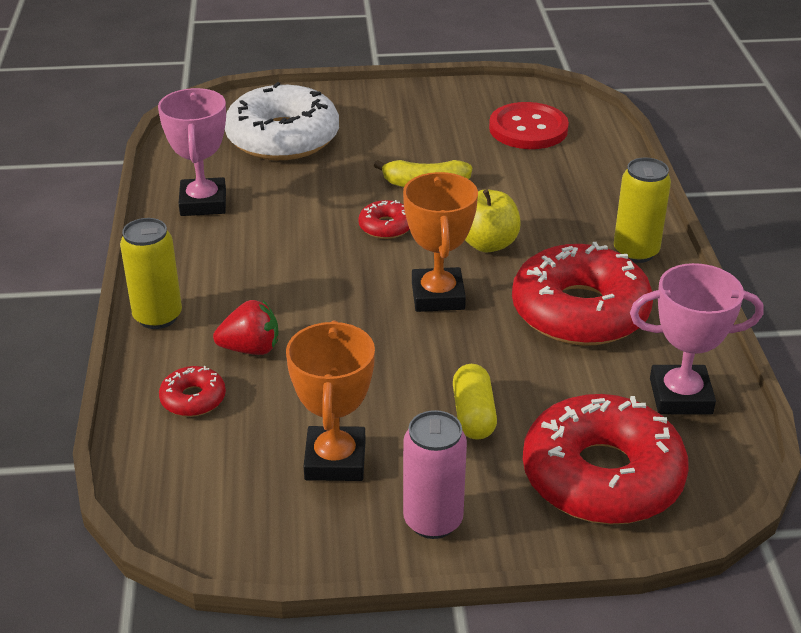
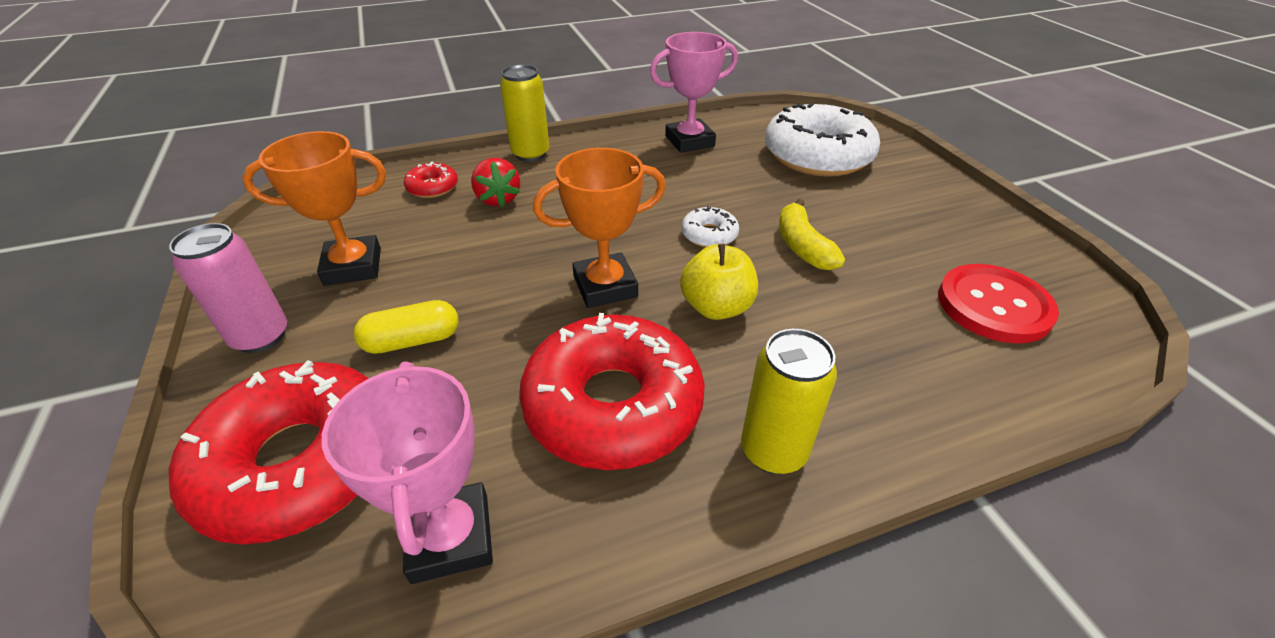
camera: 75 degrees right, 5 degrees up
red donut [358,200,410,239] -> white donut [681,206,739,248]

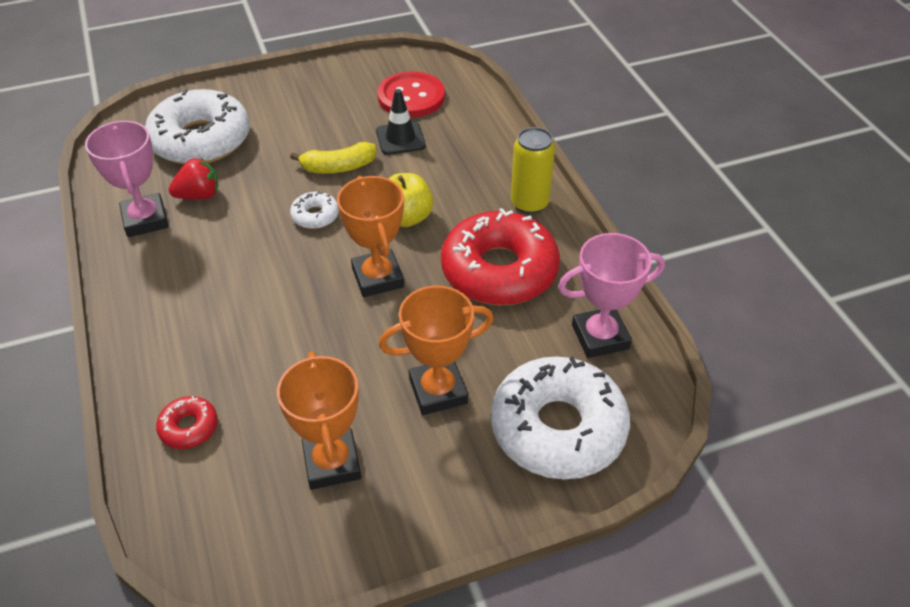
camera: 90 degrees left, 5 degrees up
red donut [168,360,369,545] -> white donut [491,356,630,480]
pink can [169,223,287,353] -> none
yellow capsule [354,300,459,354] -> orange trophy [379,286,494,415]
red strawberry [471,158,520,207] -> red strawberry moved to [169,157,218,200]
yellow can [500,65,550,162] -> none
none -> black traffic cone [376,89,426,155]

